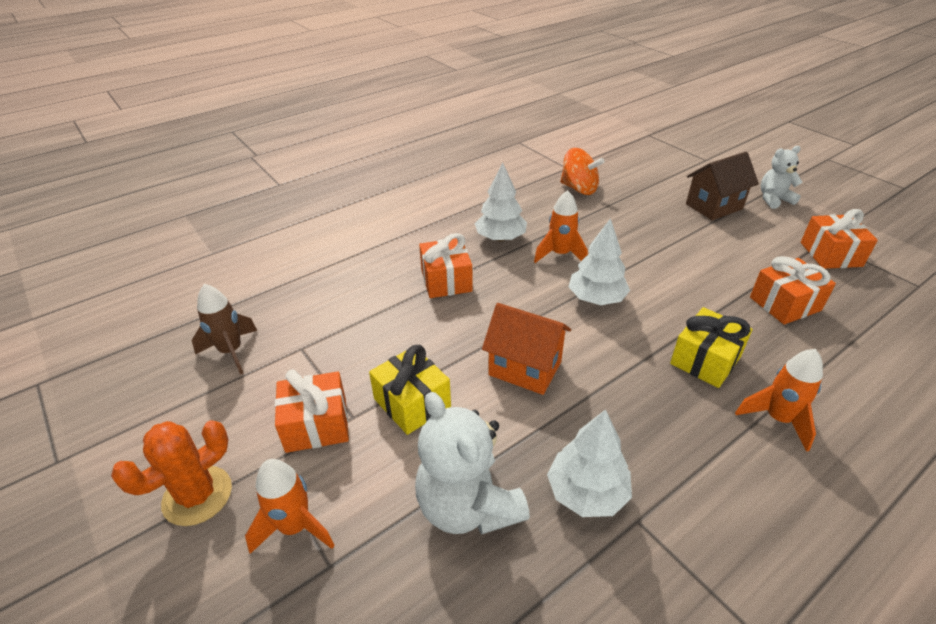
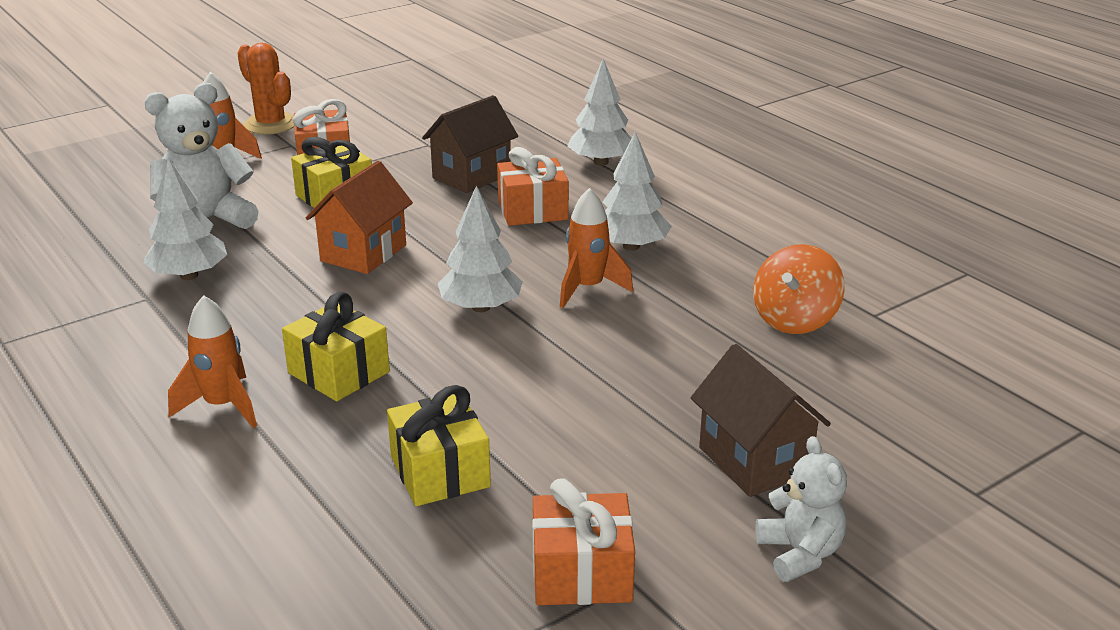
camera: 90 degrees right, 10 degrees down
brown rocket [192,284,258,374] -> none
orange gift [750,256,836,325] -> yellow gift [387,385,491,506]
none -> brown house [422,95,518,193]
none -> white tree [567,59,632,165]

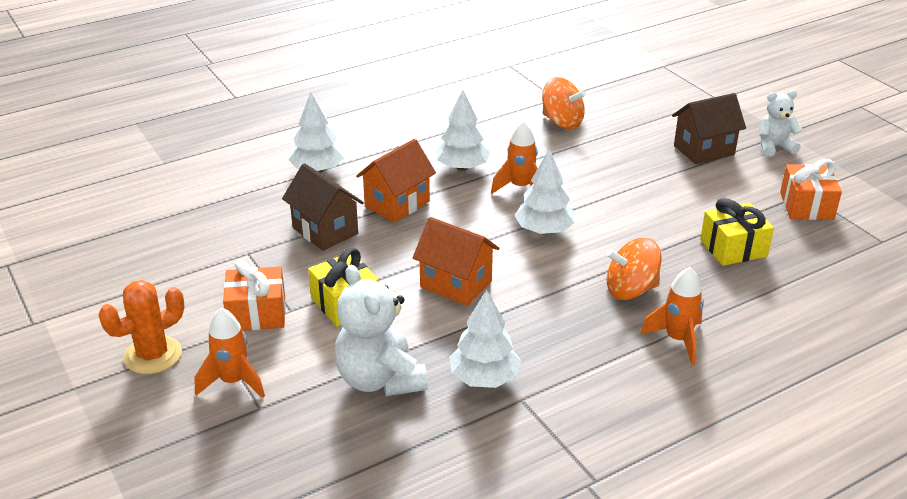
camera: 85 degrees left, 5 degrees up
yellow gift [282,292,390,401] -> orange spinning top [606,238,662,300]
orange gift [497,147,569,226] -> orange house [356,139,436,223]

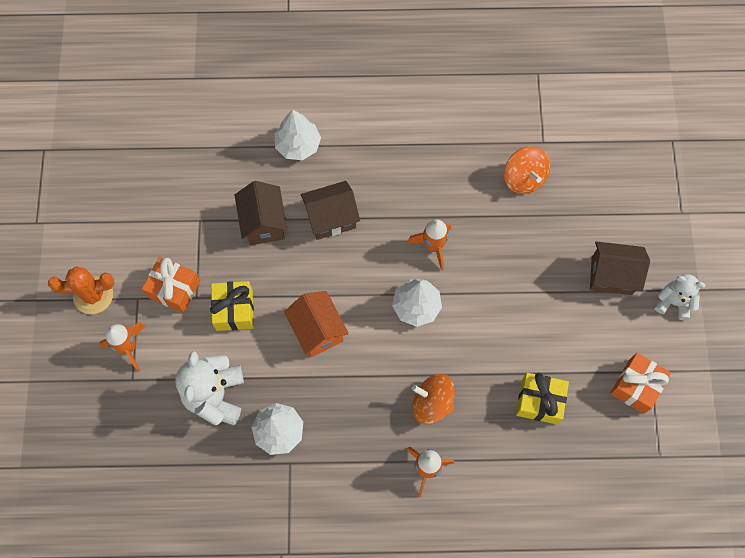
camera: 30 degrees right, 35 degrees up
orange house [356,139,436,223] -> brown house [301,181,360,240]
white tree [435,90,491,171] -> none

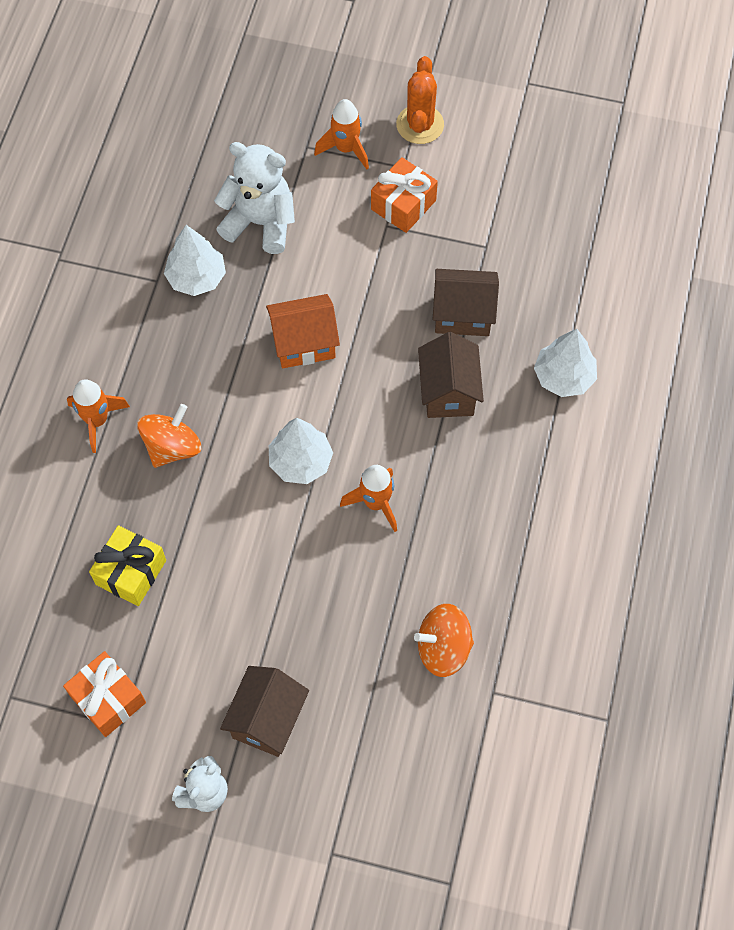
camera: 105 degrees right, 5 degrees down
yellow gift [210,281,254,331] -> none

